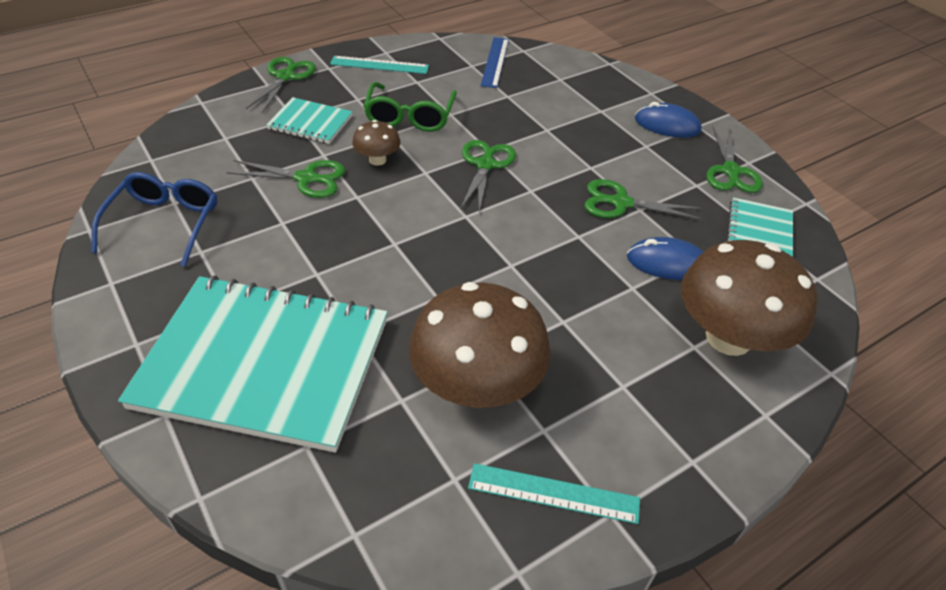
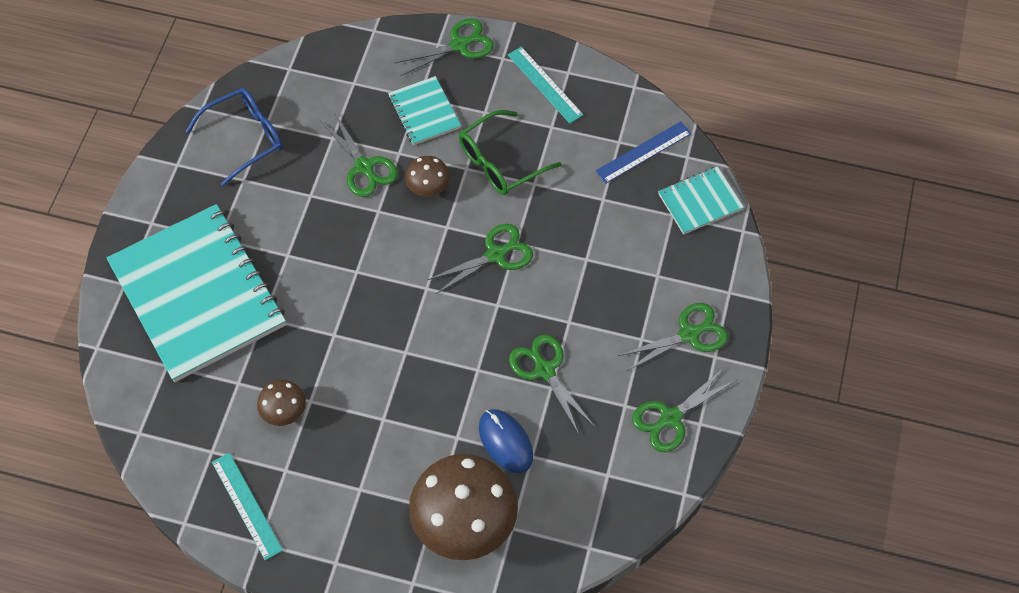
camera: 50 degrees right, 15 degrees up
brown mushroom [409,282,551,408] -> brown mushroom [257,380,306,426], size x0.47
blue mouse [635,102,702,138] -> green scissors [618,303,728,371]
turquoise notebook [727,197,793,257] -> turquoise notebook moved to [658,166,744,235]

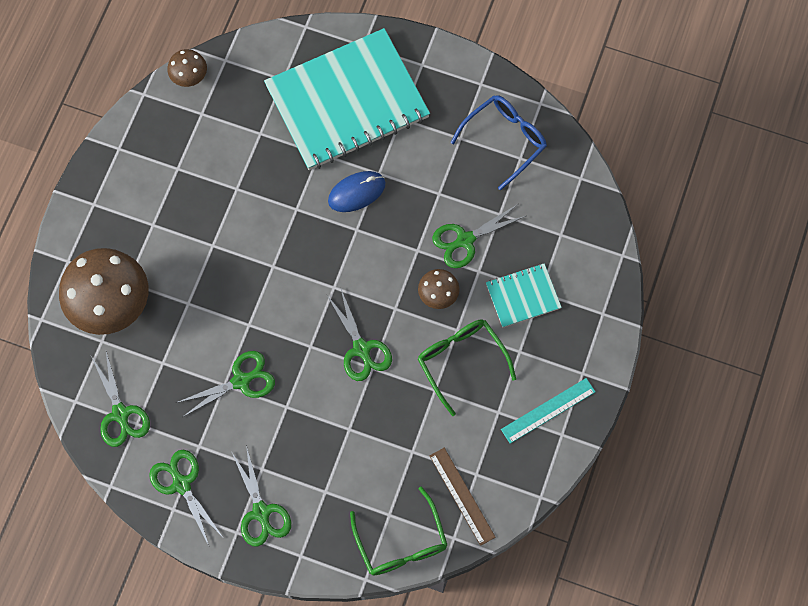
camera: 95 degrees right, 10 degrees up
blue glasses [186,88,283,186] -> blue glasses turned 105 degrees counterclockwise [451,95,547,191]
turquoise ruler [212,453,283,560] -> none
brown mushroom [257,380,306,426] -> brown mushroom moved to [167,49,207,87]
green scissors [395,18,494,76] -> green scissors moved to [91,351,150,447]
blue mouse [479,409,533,473] -> blue mouse moved to [328,171,386,212]
blue ruler [595,121,691,184] -> brown ruler [430,448,496,546]
turquoise notebook [658,166,744,235] -> green glasses [350,487,447,576]

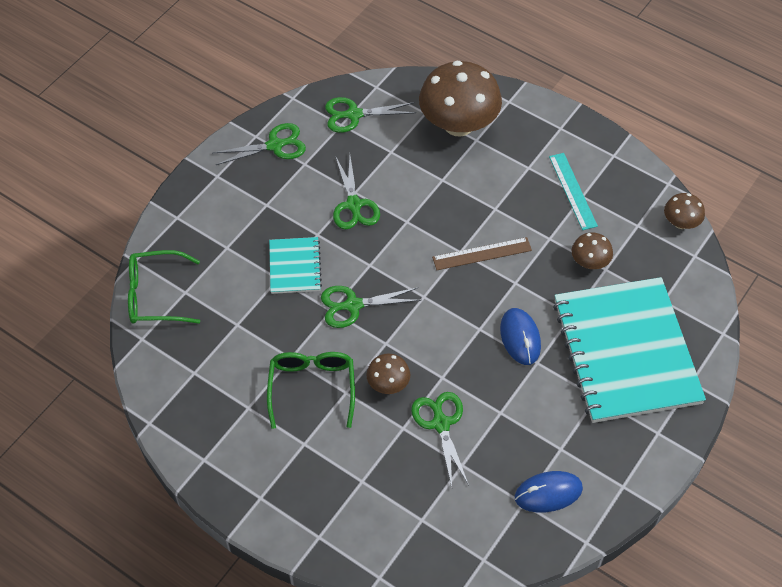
camera: 105 degrees right, 15 degrees down
green scissors [231,445,291,547] -> none
green glasses [418,320,516,416] -> green glasses turned 75 degrees counterclockwise [267,352,355,429]
brown ruler [430,448,496,546] -> brown ruler moved to [432,237,532,270]
blue glasses [451,95,547,191] -> blue mouse [515,471,583,513]
turquoise notebook [486,263,562,328] -> turquoise notebook moved to [269,237,322,294]
turquoise ruler [501,378,596,444] -> turquoise ruler moved to [549,153,598,230]
none -> brown mushroom [572,232,613,269]

